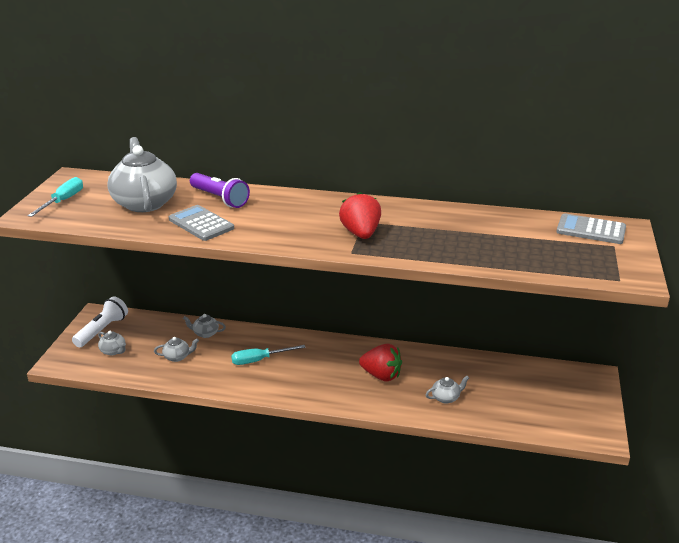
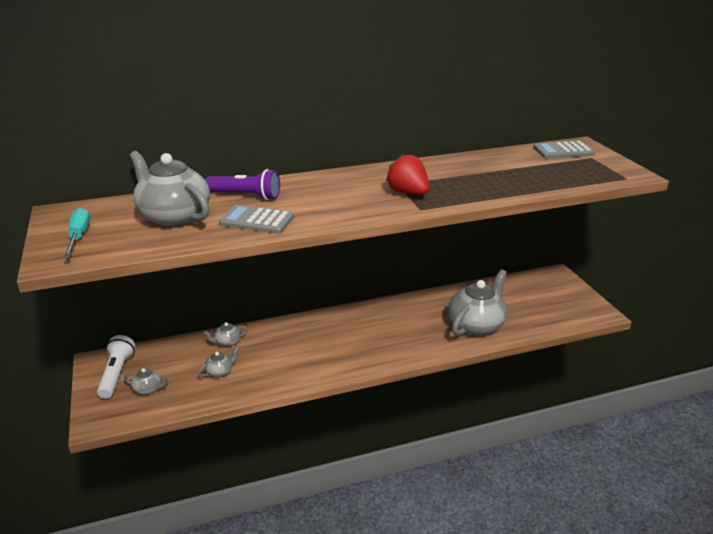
camera: 30 degrees left, 0 degrees up
turquoise screwdriver [231,345,306,365] -> none
red strawberry [359,344,402,381] -> none
grey teapot [425,376,469,403] -> grey teapot [448,269,508,336], size x2.29

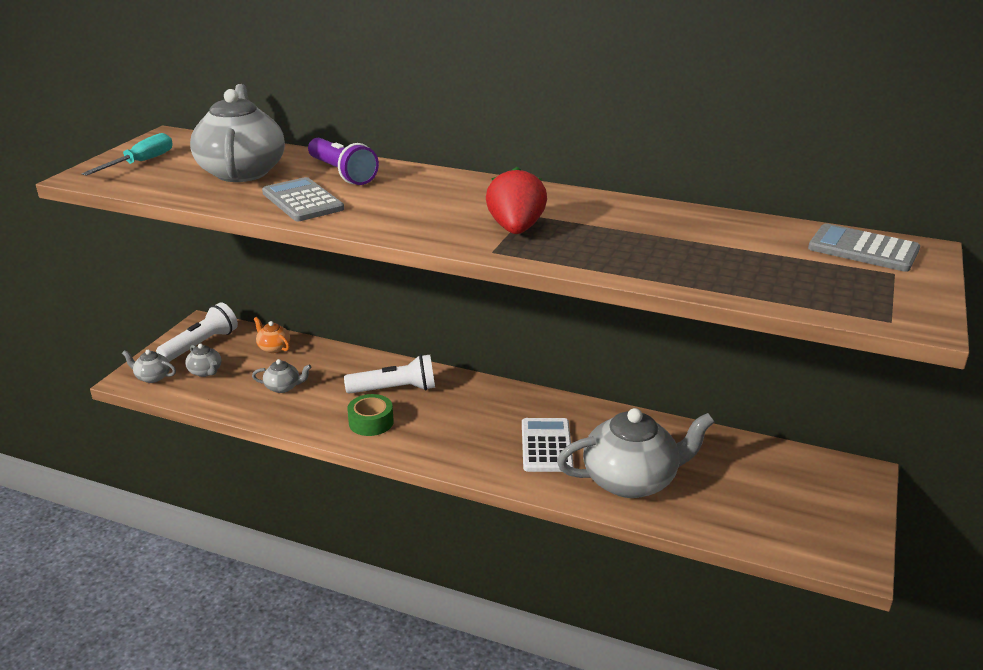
camera: 40 degrees right, 0 degrees up
grey teapot [203,322,248,347] -> grey teapot moved to [122,350,176,383]
none -> orange teapot [254,317,290,353]
none -> white flashlight [344,354,435,394]
none -> green tape [347,394,394,436]
none -> white calculator [522,418,574,472]

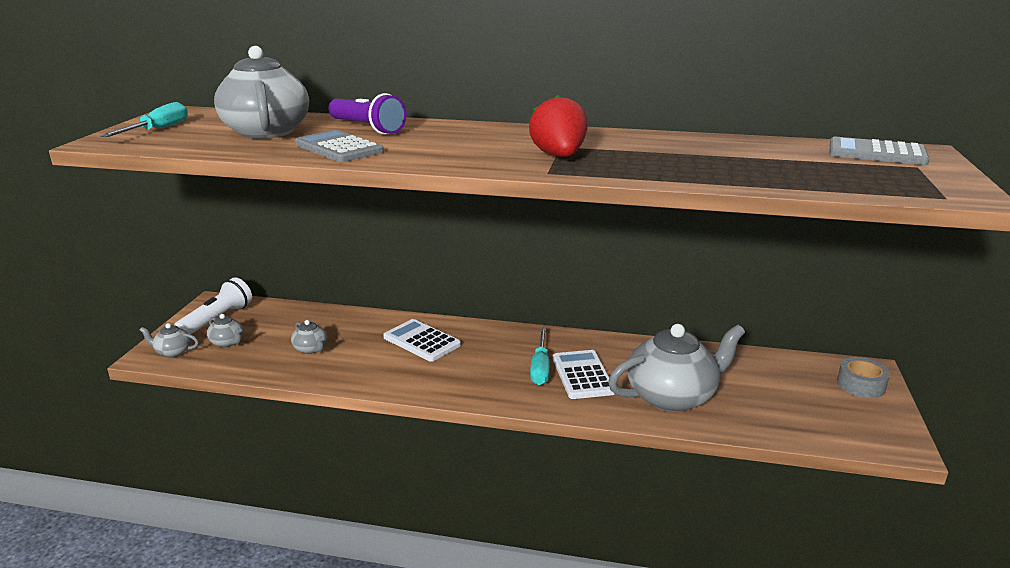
camera: 10 degrees left, 5 degrees down
grey teapot [252,359,311,393] -> grey teapot turned 60 degrees clockwise [291,320,327,354]
orange teapot [254,317,290,353] -> none
white flashlight [344,354,435,394] -> white calculator [383,319,461,362]
green tape [347,394,394,436] -> none
none -> turquoise screwdriver [530,327,550,385]
none -> grey tape [837,357,890,398]

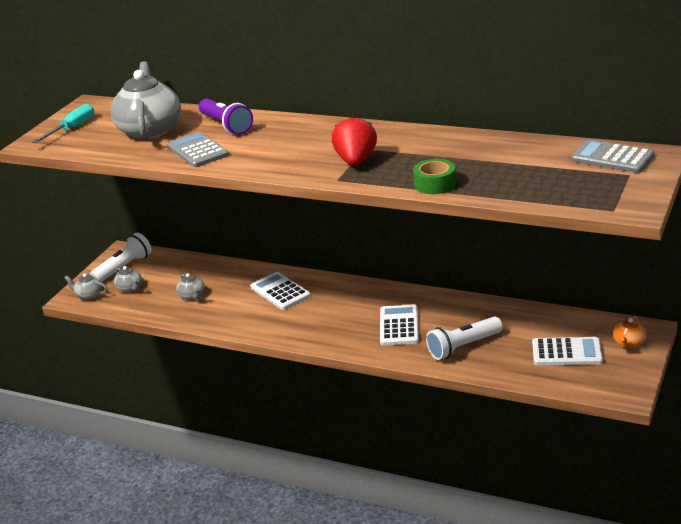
camera: 15 degrees right, 5 degrees up
turquoise screwdriver [530,327,550,385] -> none
grey teapot [608,324,745,412] -> white flashlight [426,317,503,360]
grey tape [837,357,890,398] -> orange teapot [613,316,647,349]
none -> green tape [413,159,456,194]
none -> white calculator [532,337,603,365]

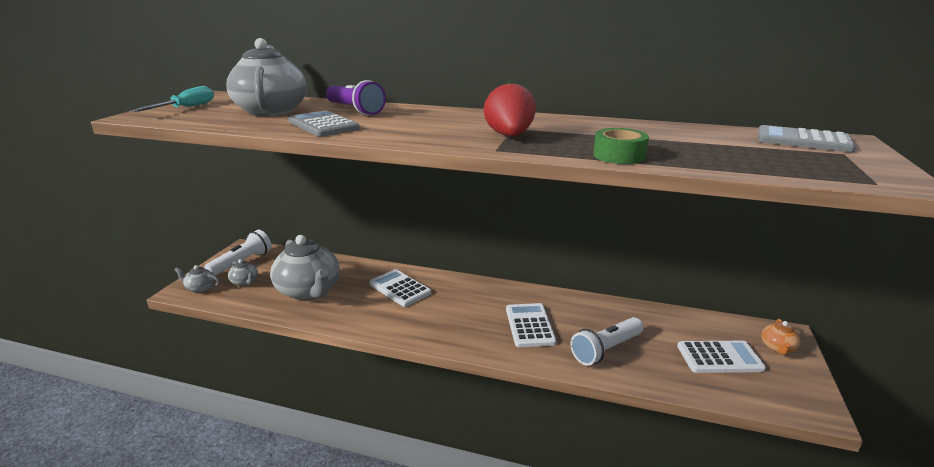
camera: 10 degrees left, 5 degrees down
grey teapot [176,273,205,300] -> grey teapot [270,235,340,300], size x2.29

